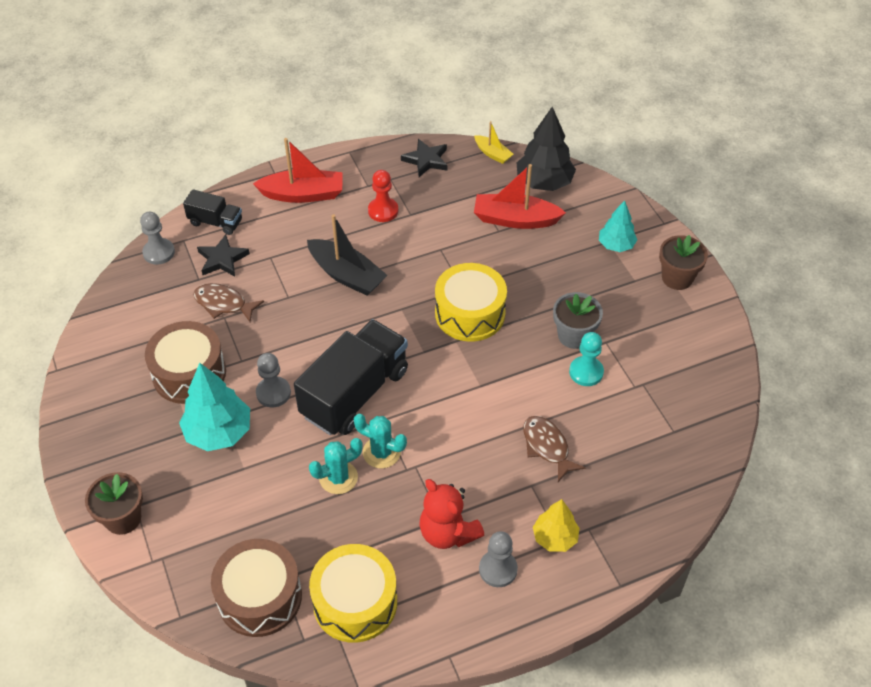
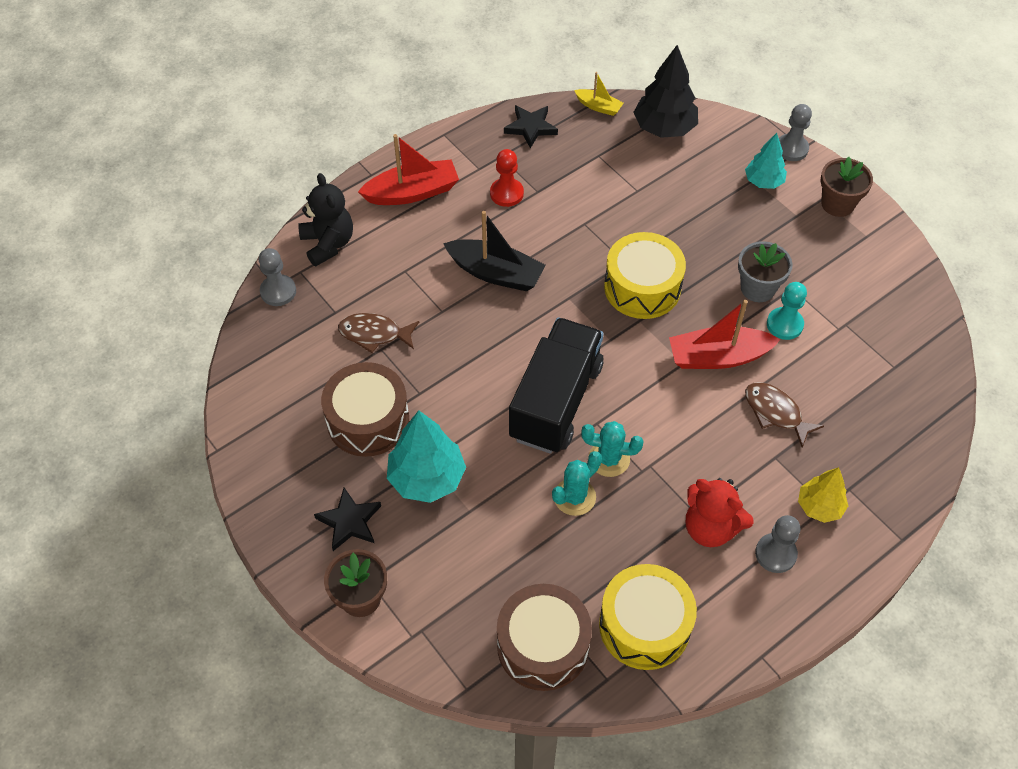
camera: 15 degrees left, 5 degrees up
black truck [183,189,242,235] -> black teddy bear [298,173,353,267]
black star [197,234,250,277] -> black star moved to [314,488,381,551]
grey pawn [256,353,291,407] -> grey pawn moved to [779,104,812,161]
red boat [474,164,566,229] -> red boat moved to [669,300,781,369]

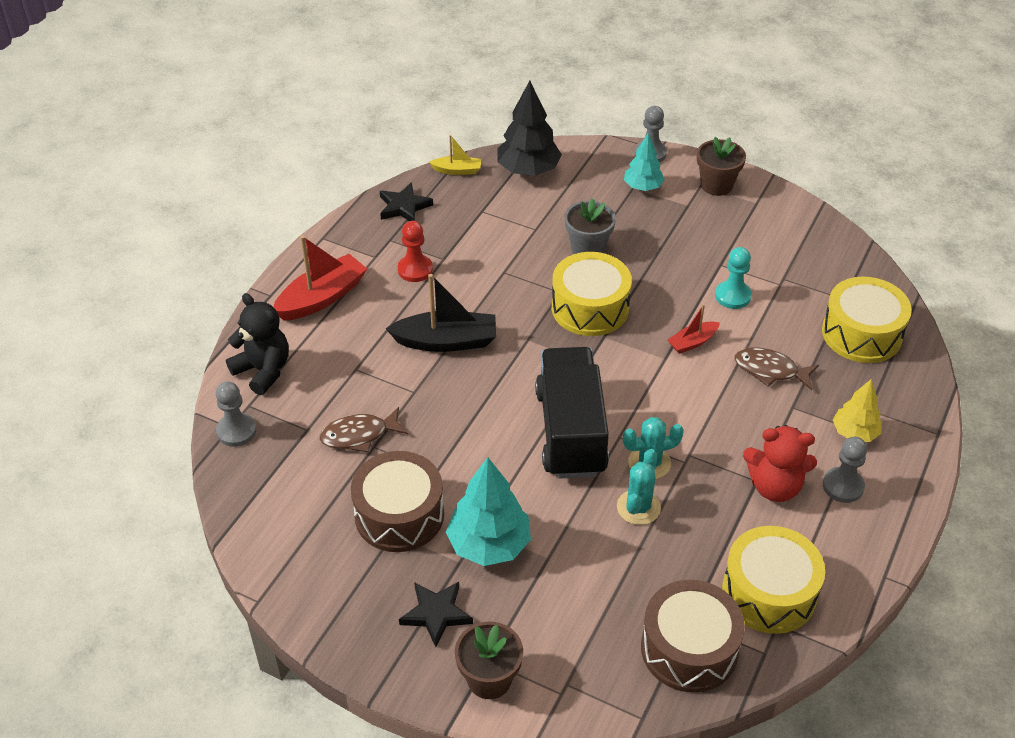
camera: 25 degrees left, 10 degrees down
red boat [669,300,781,369] -> red boat [668,304,720,354], size x0.54
grey flower pot [738,241,793,302] -> grey flower pot moved to [564,198,616,254]
none -> yellow drum [822,276,912,363]

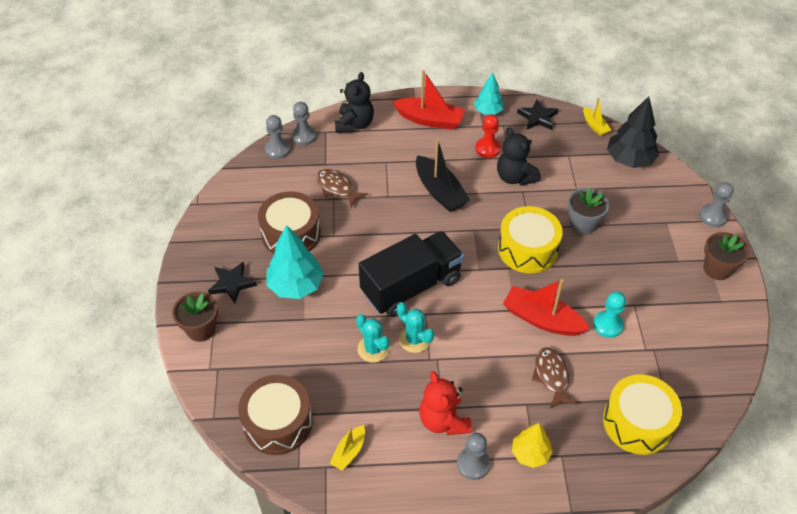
camera: 60 degrees right, 5 degrees up
turquoise cactus [617,449,661,525] -> turquoise cactus turned 60 degrees clockwise [356,314,390,363]
turquoise tree [624,133,665,191] -> turquoise tree moved to [474,73,504,115]
red boat [668,304,720,354] -> red boat [503,279,590,336], size x1.84
yellow drum [722,526,825,634] -> yellow boat [330,425,365,471]
none -> grey pawn [265,115,291,159]
none -> black teddy bear [497,127,541,186]

